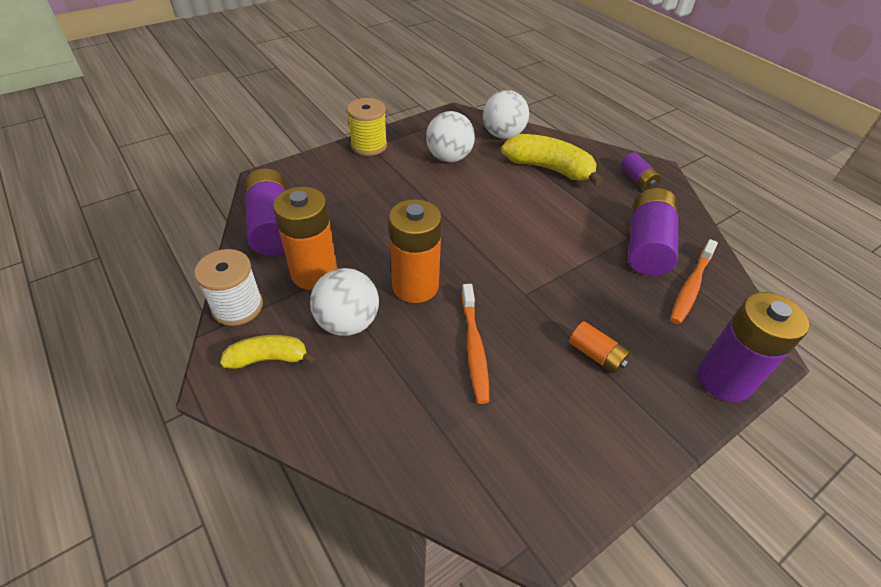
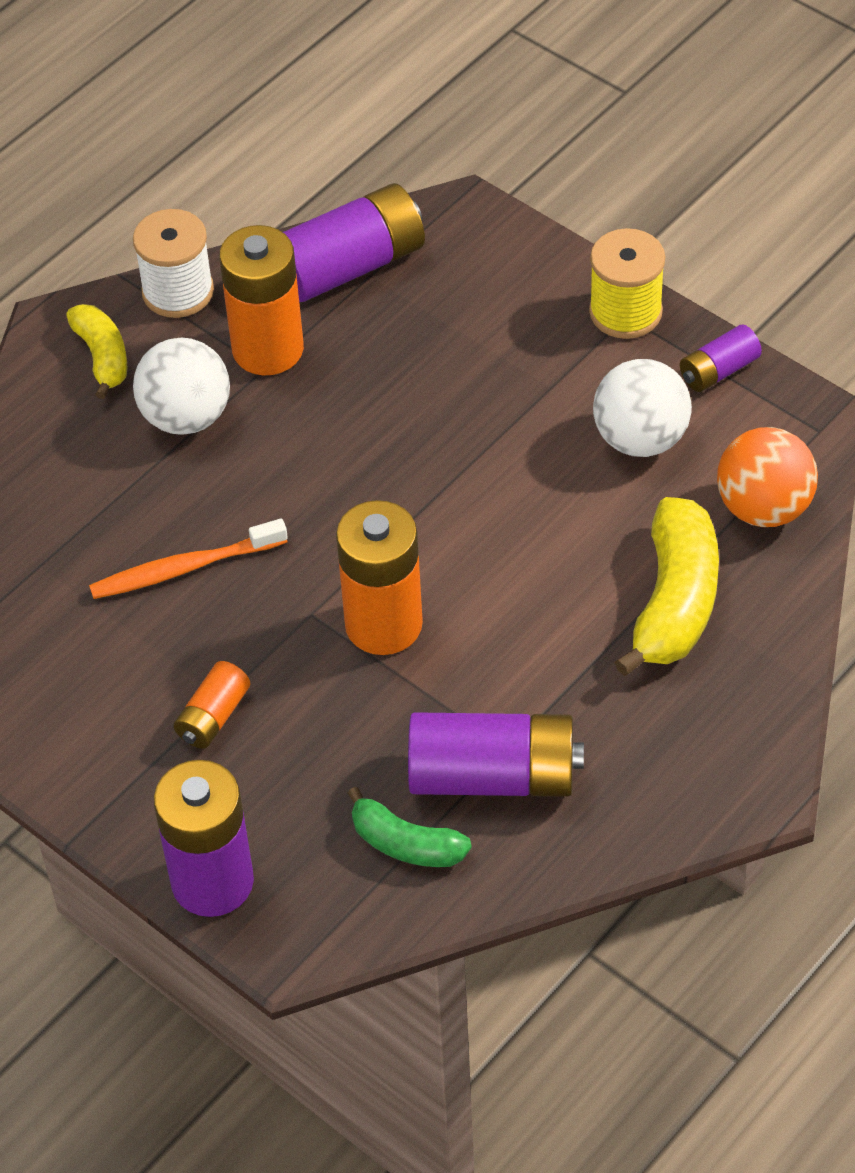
camera: 80 degrees right, 5 degrees up
orange battery [388,199,442,303] -> orange battery moved to [336,500,423,655]
white ball [483,90,529,139] -> orange ball [717,427,818,527]
purple battery [621,152,661,190] -> purple battery moved to [680,325,762,392]
orange toothbrush [670,239,718,324] -> green banana [347,787,472,867]

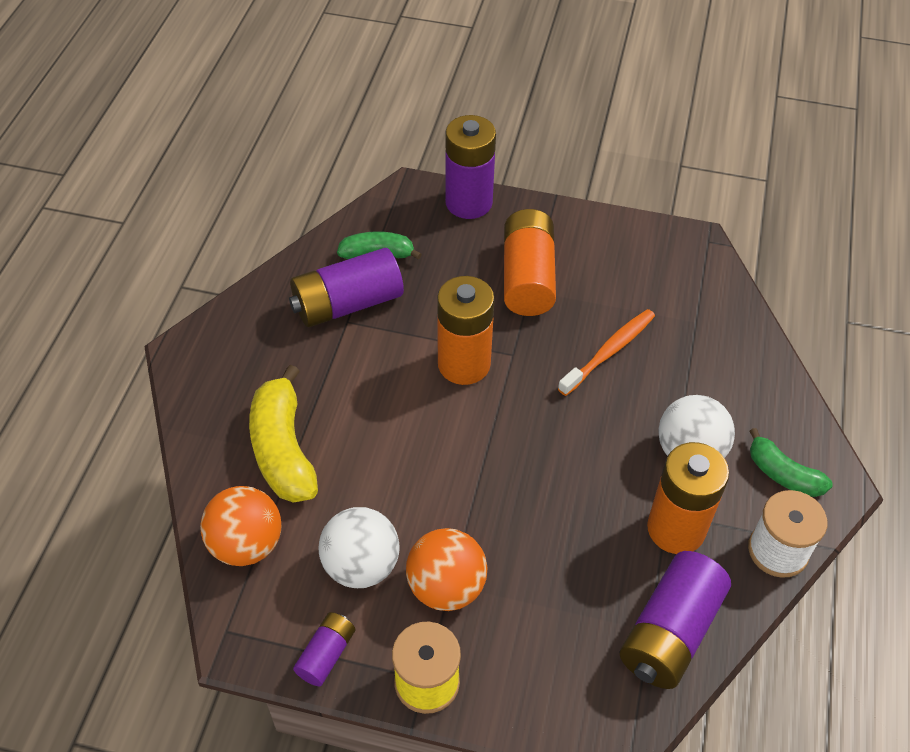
camera: 150 degrees right, 0 degrees up
yellow banana [66,304,127,399] -> green banana [750,428,833,497]
orange battery [173,661,250,749] -> orange battery [504,209,556,316], size x1.91
none -> orange ball [406,528,487,611]

